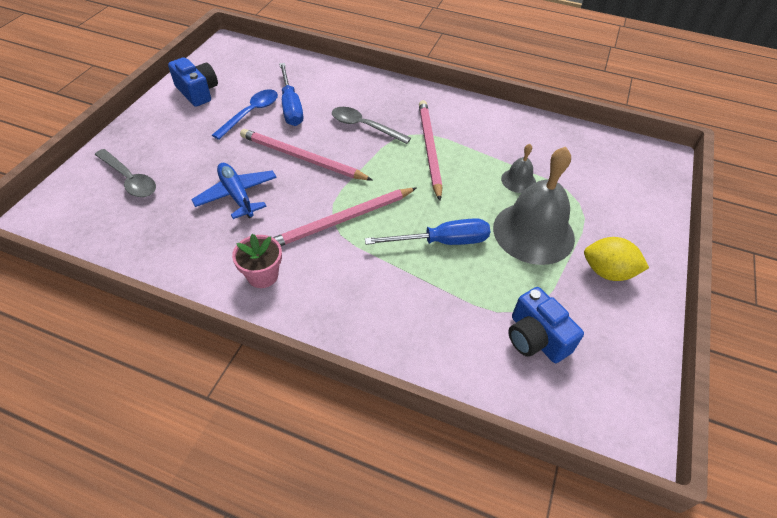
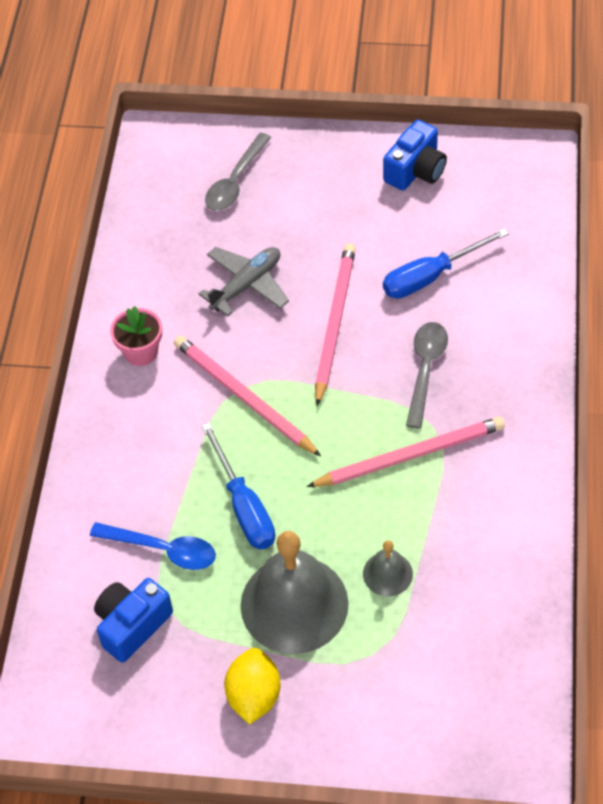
camera: 80 degrees right, 5 degrees up
blue plane [191,163,277,219] -> grey plane [199,247,289,316]
blue spoon [212,90,278,140] -> blue spoon moved to [90,522,216,570]

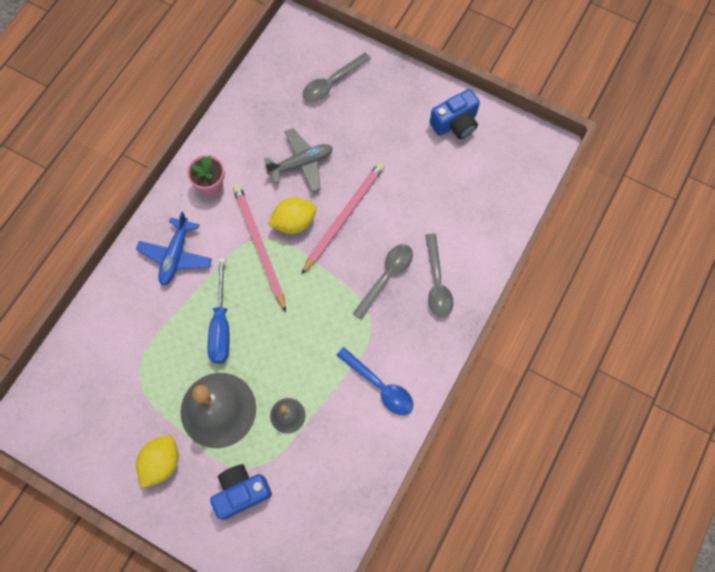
camera: 20 degrees right, 15 degrees up
blue spoon [90,522,216,570] -> blue spoon moved to [336,347,414,415]
blue camera [94,578,173,663] -> blue camera moved to [210,464,272,520]
pink pencil [306,417,505,487] -> none
blue screwdriver [383,228,509,299] -> none
none -> blue plane [136,211,212,286]
none -> yellow lemon [268,198,317,234]
none -> grey spoon [425,233,453,317]

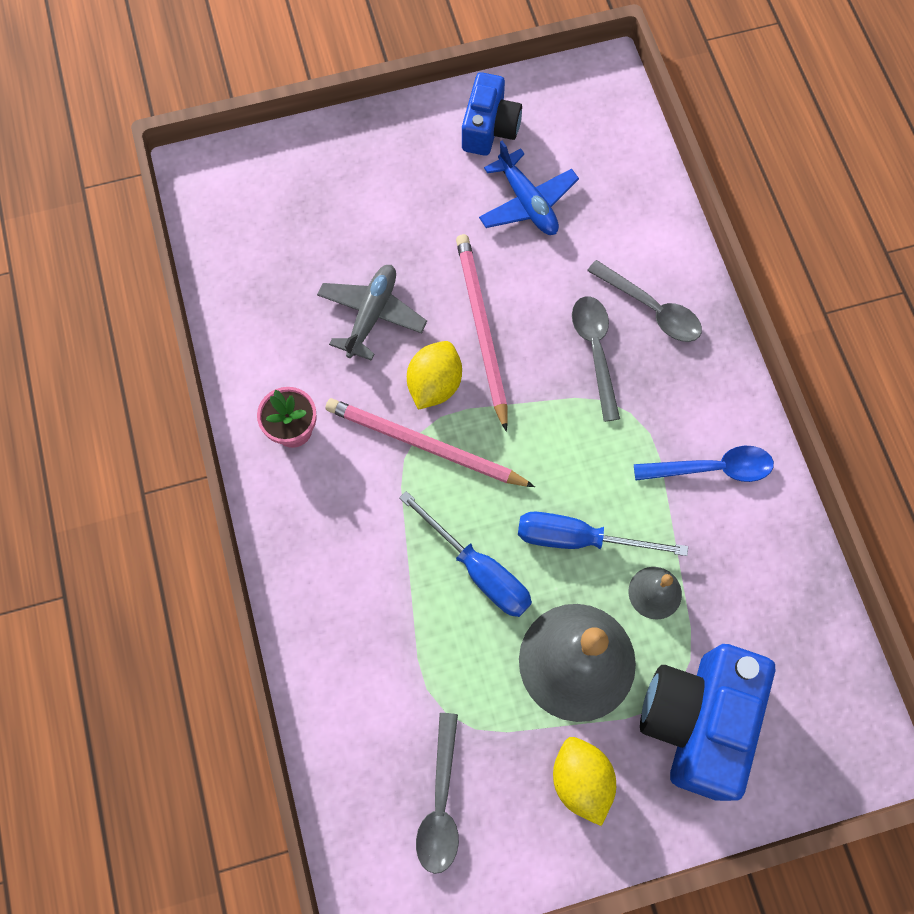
camera: 45 degrees left, 0 degrees up
blue plane [136,211,212,286] -> blue plane moved to [479,141,579,235]
blue camera [210,464,272,520] -> blue camera [640,644,775,801], size x1.65
grey spoon [303,53,371,102] -> grey spoon moved to [416,713,459,874]
none -> blue screwdriver [518,512,688,556]

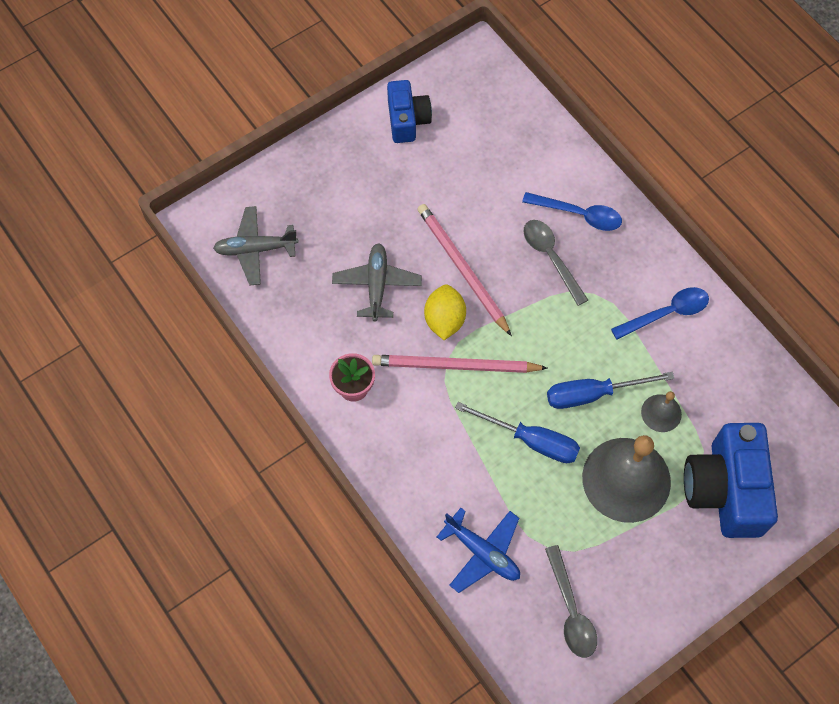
camera: 20 degrees left, 5 degrees down
blue plane [479,141,579,235] -> blue plane moved to [437,508,520,593]
yellow lemon [553,737,616,826] -> none
grey spoon [587,260,702,342] -> blue spoon [522,192,622,231]
none -> grey plane [213,206,298,286]

